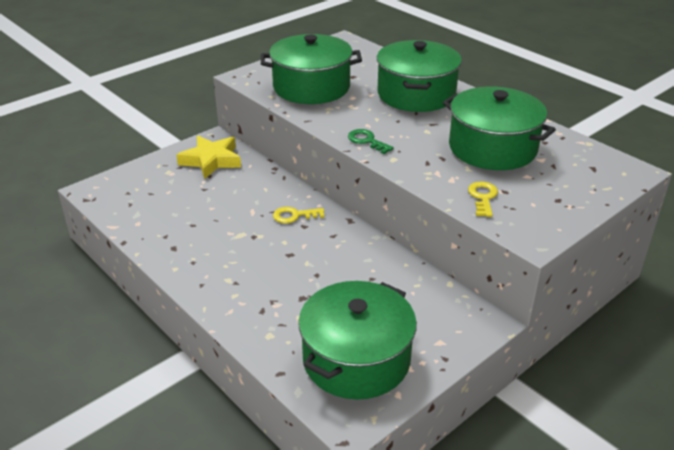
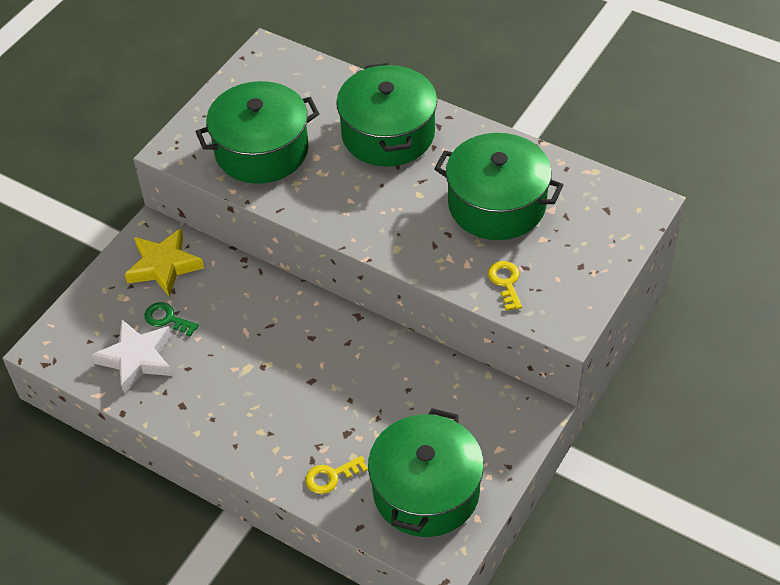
camera: 15 degrees left, 15 degrees up
yellow key [273,207,325,224] -> yellow key moved to [305,456,368,494]
green key [348,129,394,154] -> green key moved to [144,302,199,337]
none -> white star [92,320,172,394]

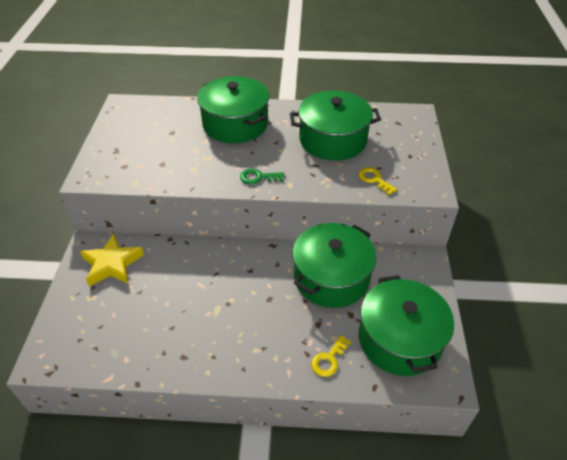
camera: 30 degrees left, 5 degrees down
white star [92,320,172,394] -> none
green key [144,302,199,337] -> green key moved to [240,169,284,184]
green pot [195,81,319,184] -> green pot moved to [293,223,376,308]

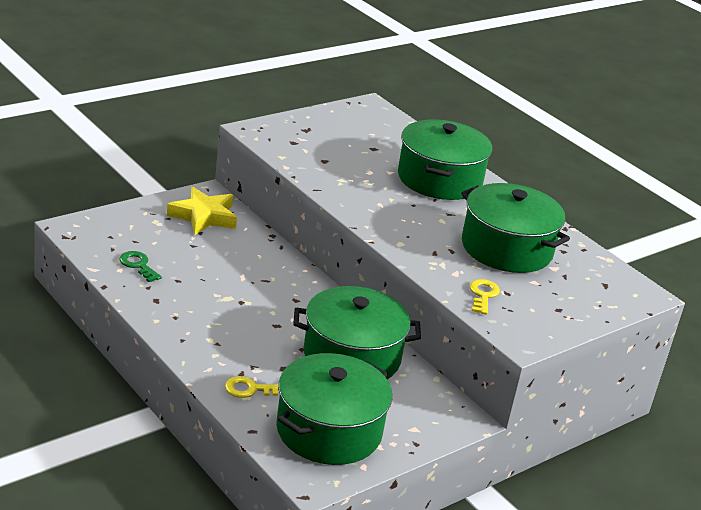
camera: 45 degrees right, 15 degrees down
green key [240,169,284,184] -> green key moved to [120,251,162,282]

